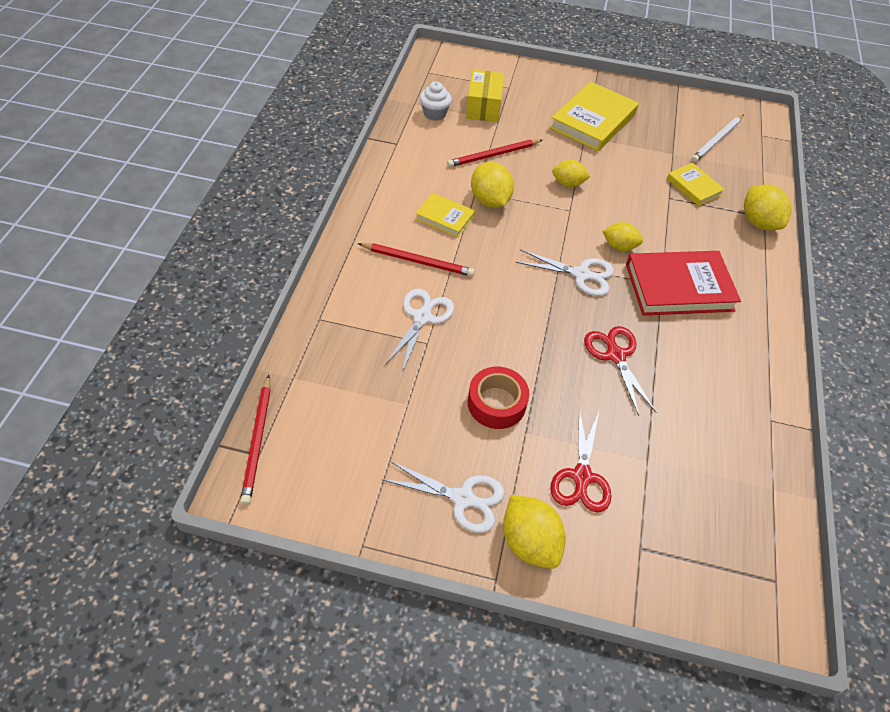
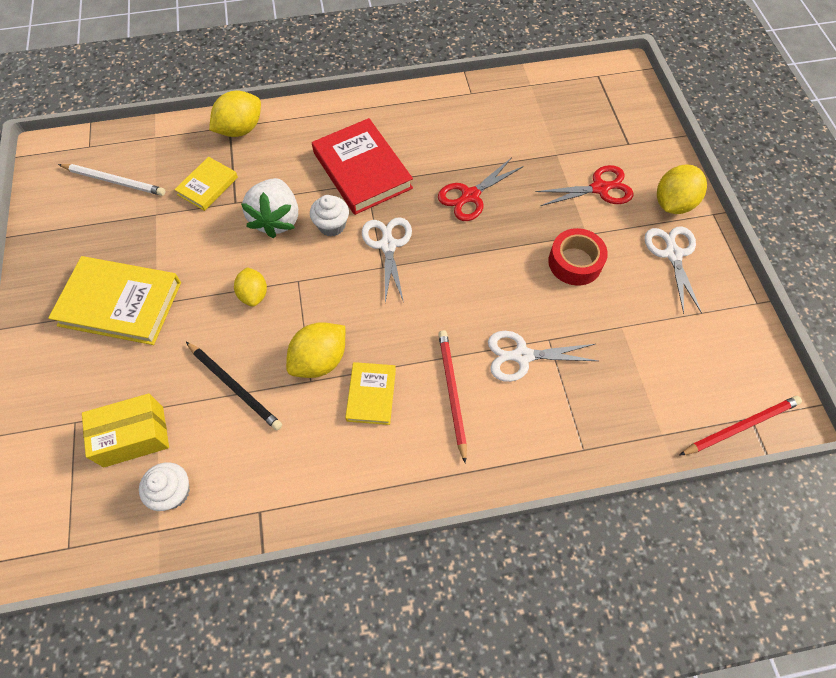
camera: 110 degrees left, 10 degrees up
red pencil [447,139,542,167] -> black pencil [186,342,282,430]
yellow lemon [602,222,643,251] -> white cupcake [310,195,349,236]
none -> white strawberry [241,178,298,238]

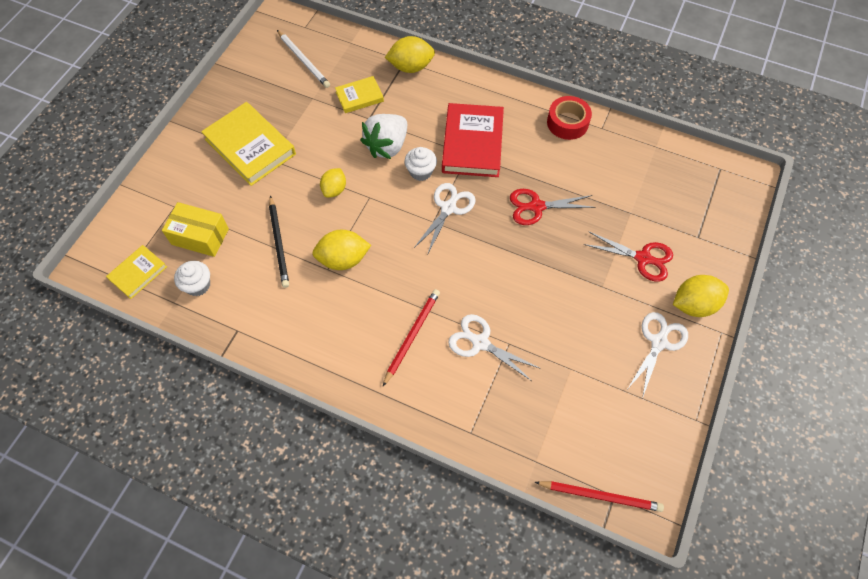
camera: 35 degrees right, 0 degrees up
yellow book [345,362,396,425] -> yellow book moved to [106,245,167,299]
red tape [548,228,608,286] -> red tape moved to [547,96,592,140]

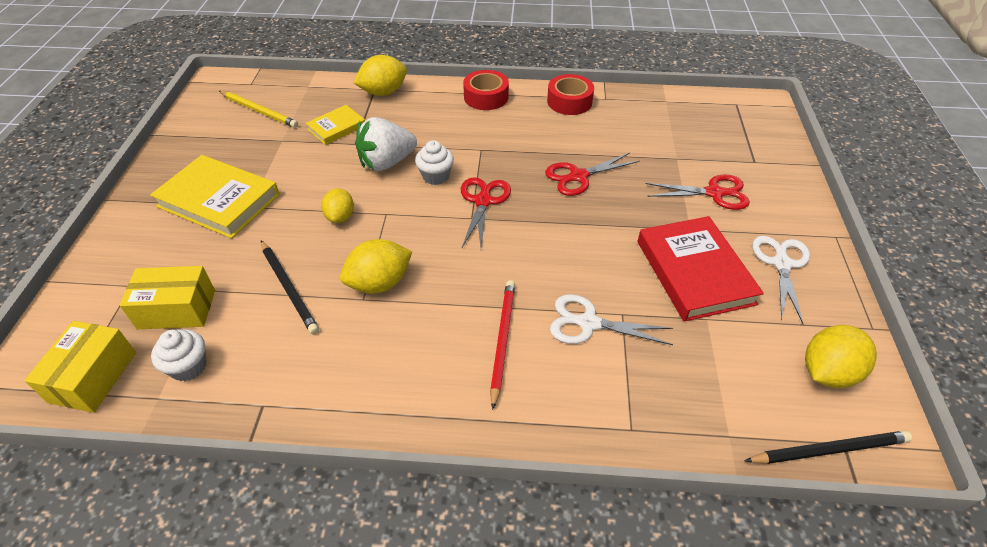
camera: 20 degrees left, 15 degrees down
yellow book [106,245,167,299] -> yellow box [24,321,136,413]
white pencil [277,30,330,88] -> yellow pencil [219,91,298,128]
white strawberry [360,114,407,159] -> white strawberry turned 45 degrees clockwise [356,117,417,171]
white scissors [414,183,476,255] -> red scissors [461,177,511,248]
red book [442,103,504,177] -> red book moved to [638,216,764,322]
red pencil [535,481,664,512] -> black pencil [745,430,912,464]
yellow lemon [673,275,729,317] -> yellow lemon moved to [805,325,877,388]
none -> red tape [463,70,509,110]

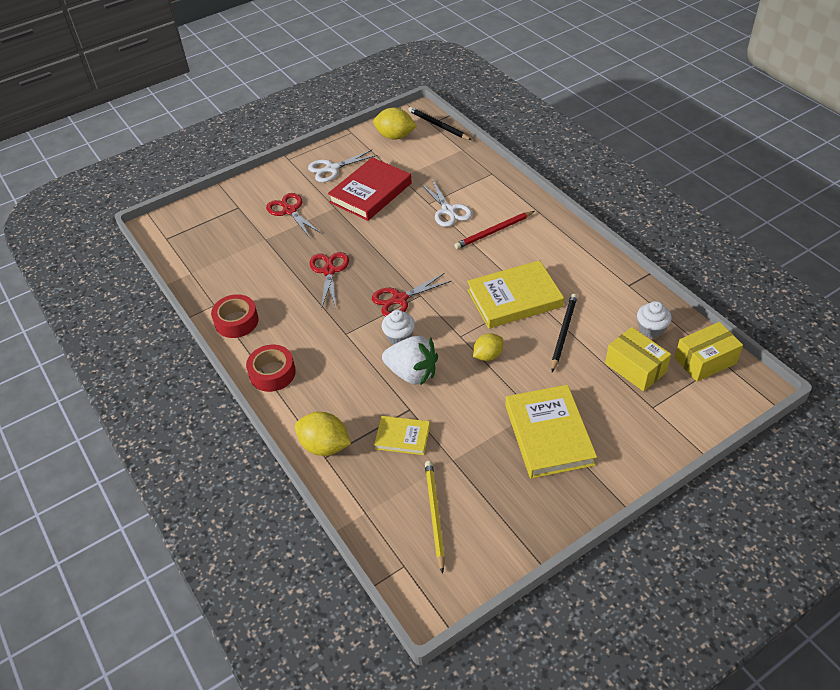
camera: 125 degrees left, 0 degrees up
yellow lemon [340,239,412,294] -> yellow book [467,260,564,329]
red scissors [545,152,640,196] -> red scissors turned 120 degrees counterclockwise [309,252,349,309]

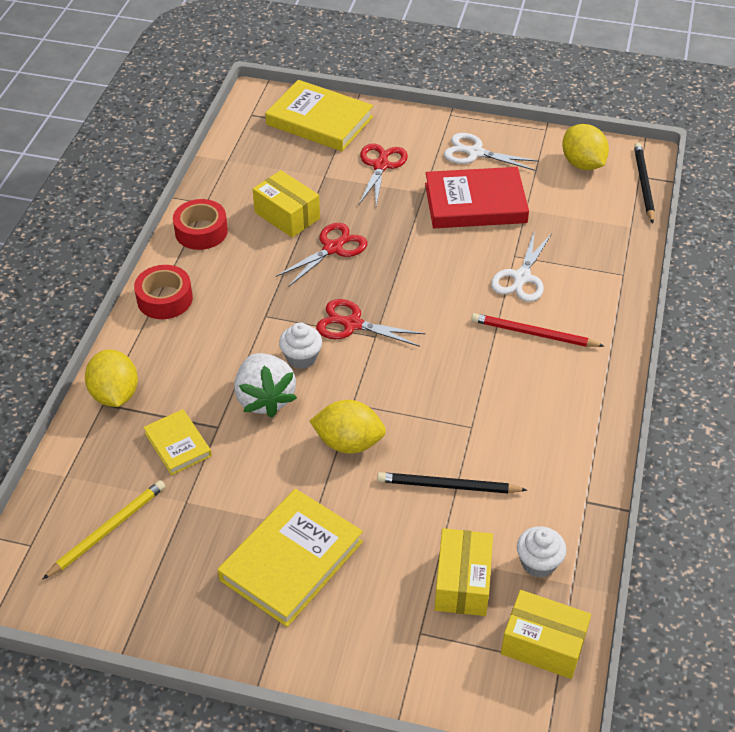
camera: 45 degrees right, 0 degrees up
yellow book [467,260,564,329] -> yellow book moved to [265,80,373,151]
yellow lemon [473,334,503,361] -> yellow lemon [310,400,386,454], size x1.51
black pencil [551,293,577,372] -> black pencil turned 150 degrees counterclockwise [377,472,527,493]
none -> yellow box [253,170,320,238]

